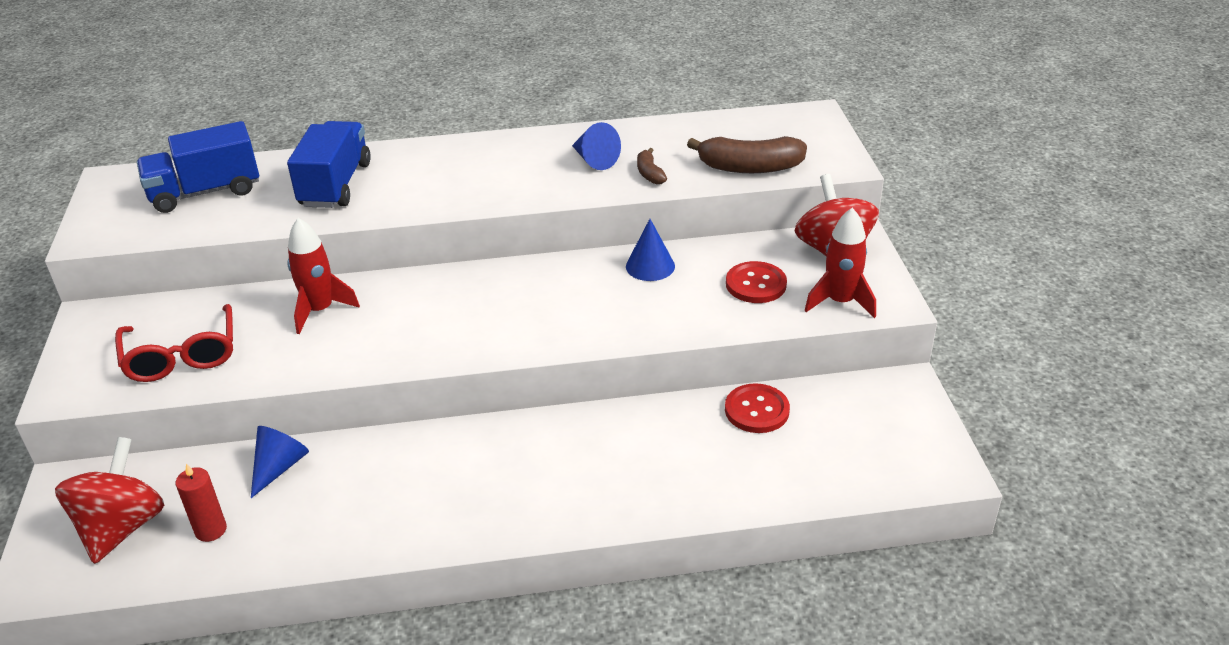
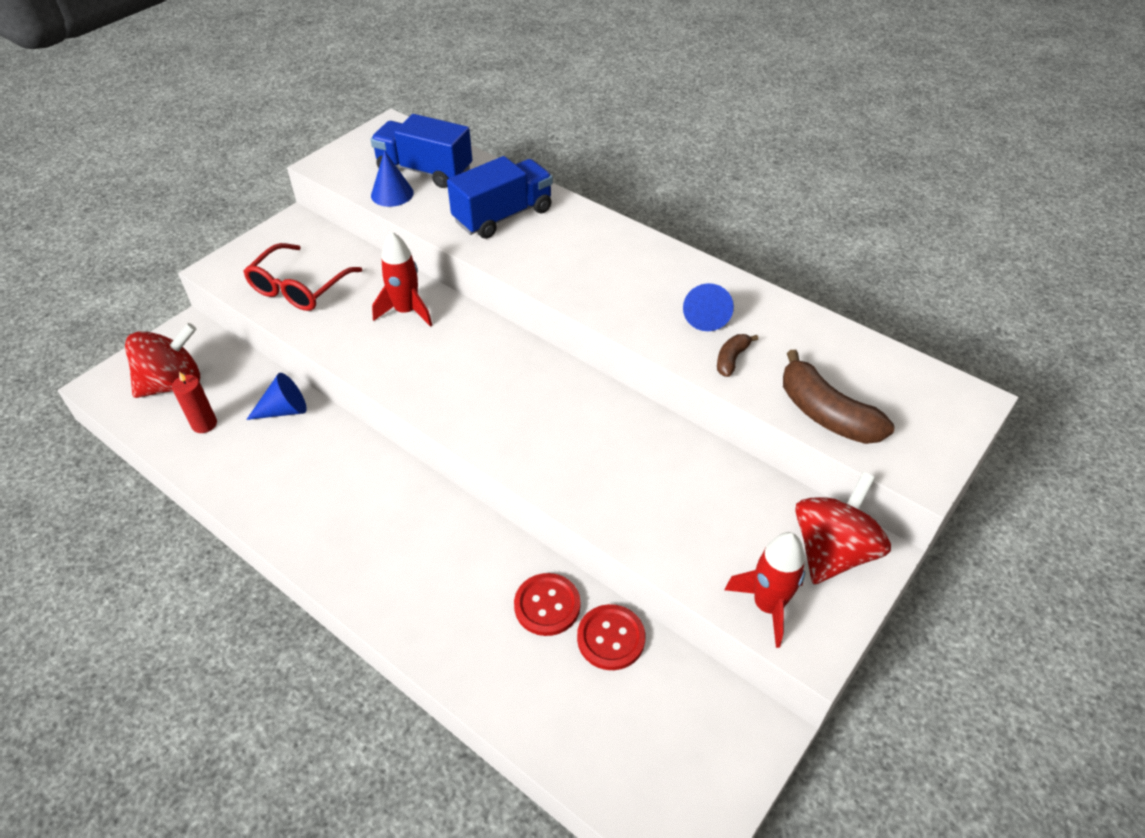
camera: 45 degrees right, 10 degrees up
blue cone [626,219,675,281] -> blue cone moved to [371,150,414,207]
red button [726,261,787,303] -> red button moved to [514,573,580,636]

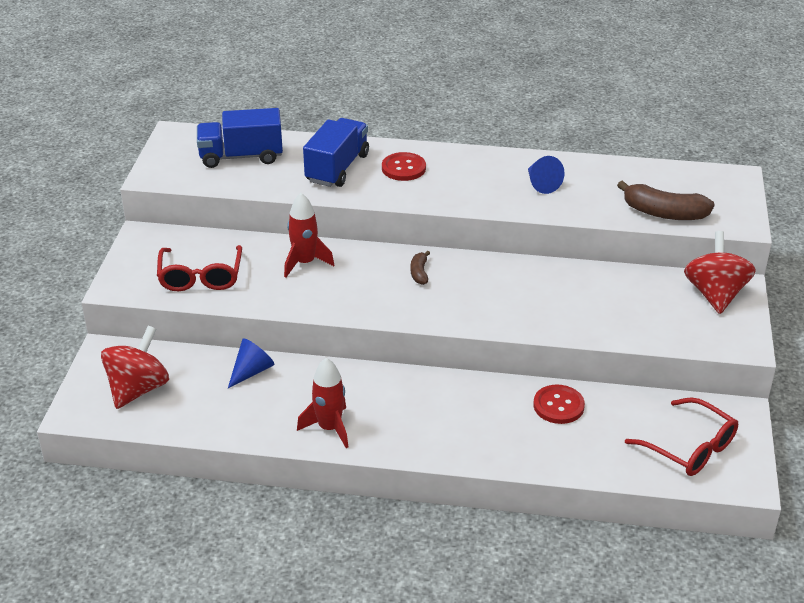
camera: 30 degrees left, 10 degrees down
red candle [172,372,217,433] -> none
blue cone [371,150,414,207] -> none
red button [577,604,645,670] -> red button moved to [382,152,426,181]
brown banana [717,334,758,377] -> brown banana moved to [410,251,430,285]
red rocket [725,532,805,648] -> red rocket moved to [297,358,348,448]
none -> red glasses [625,397,738,476]

